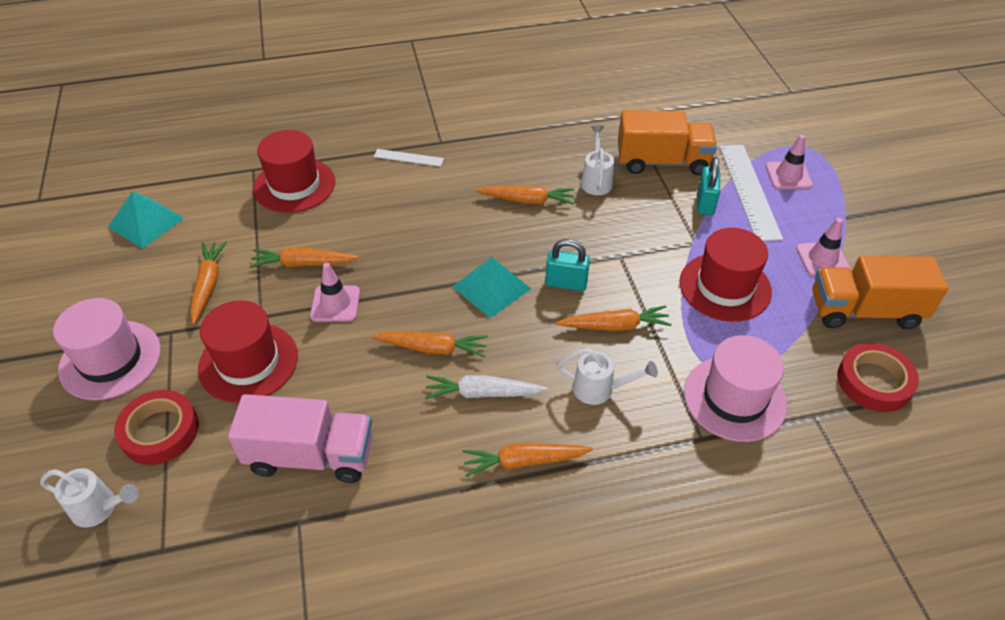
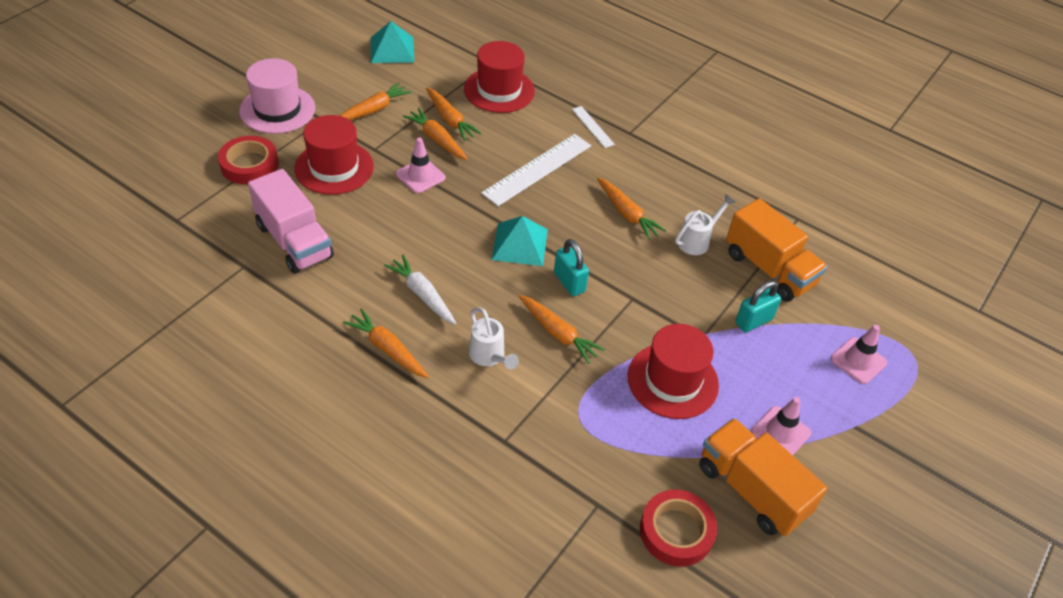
camera: 45 degrees right, 0 degrees up
white watering can [40,468,139,528] -> none
orange carrot [371,331,488,357] -> orange carrot moved to [426,87,482,141]
pink hat [684,335,787,442] -> none
white ruler [720,145,783,241] -> white ruler moved to [481,134,591,206]

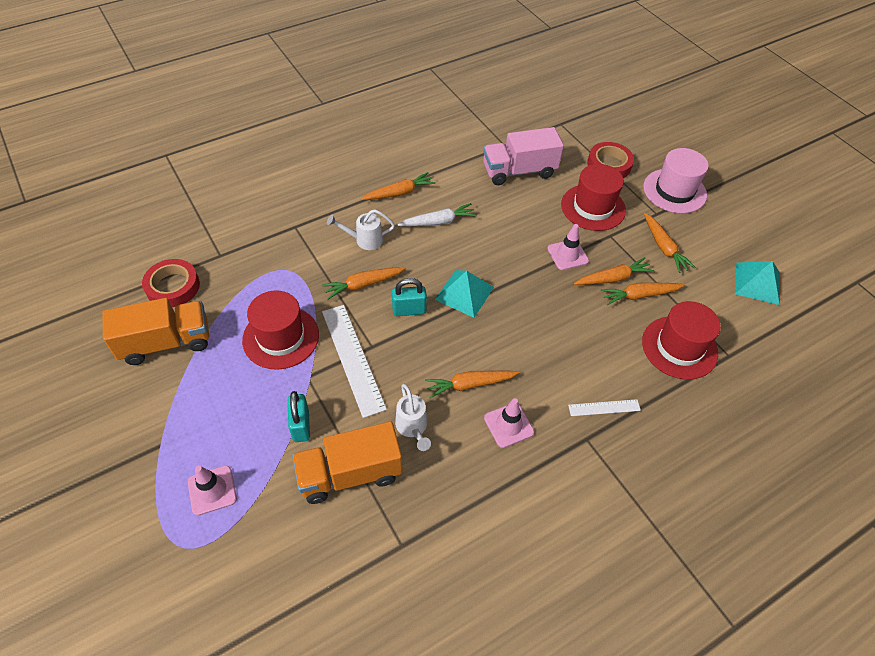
camera: 115 degrees right, 5 degrees up
white ruler [481,134,591,206] -> white ruler moved to [322,305,387,418]
pink traffic cone [751,397,811,455] -> pink traffic cone moved to [484,398,534,448]

